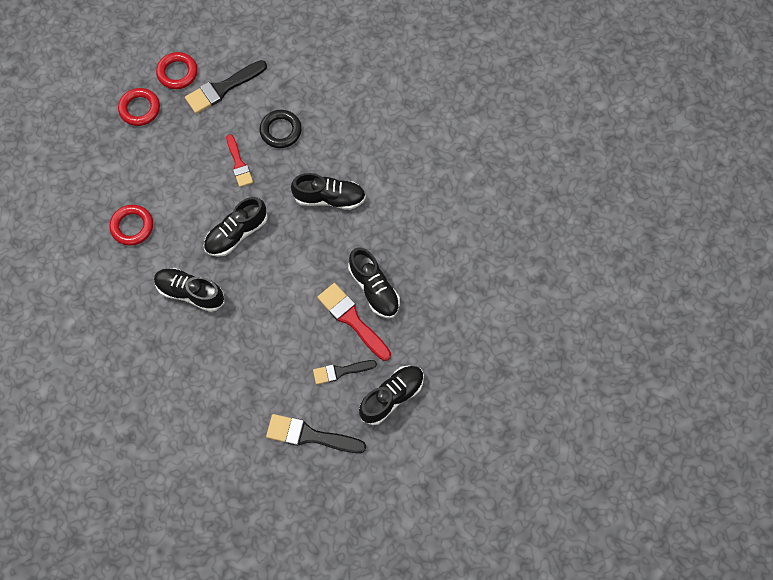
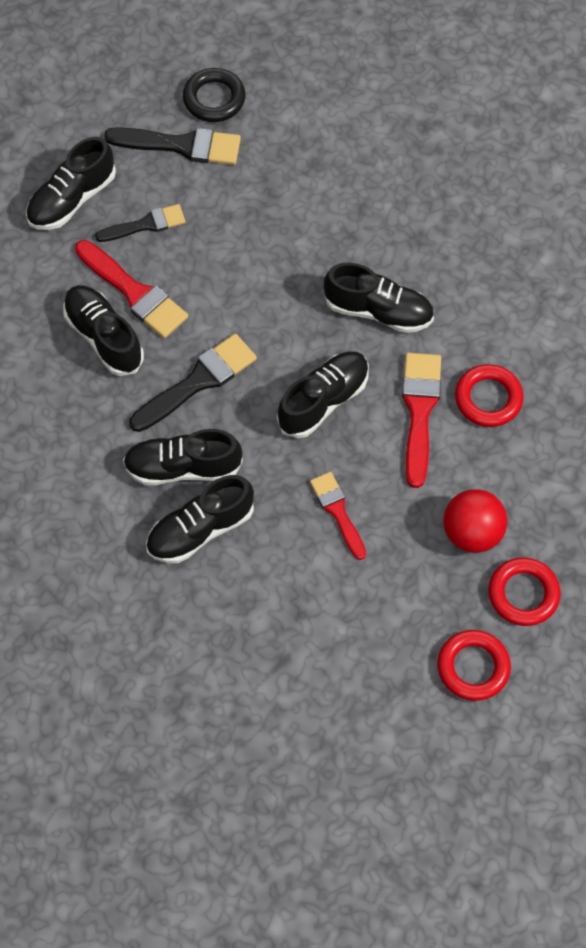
camera: 175 degrees right, 5 degrees down
black brush [185,60,267,114] -> black brush moved to [129,334,257,432]
black ring [259,110,302,148] -> black ring moved to [183,68,246,122]
none -> black shoe [146,475,254,563]
none -> red brush [402,353,441,488]
none -> red ball [443,489,508,553]

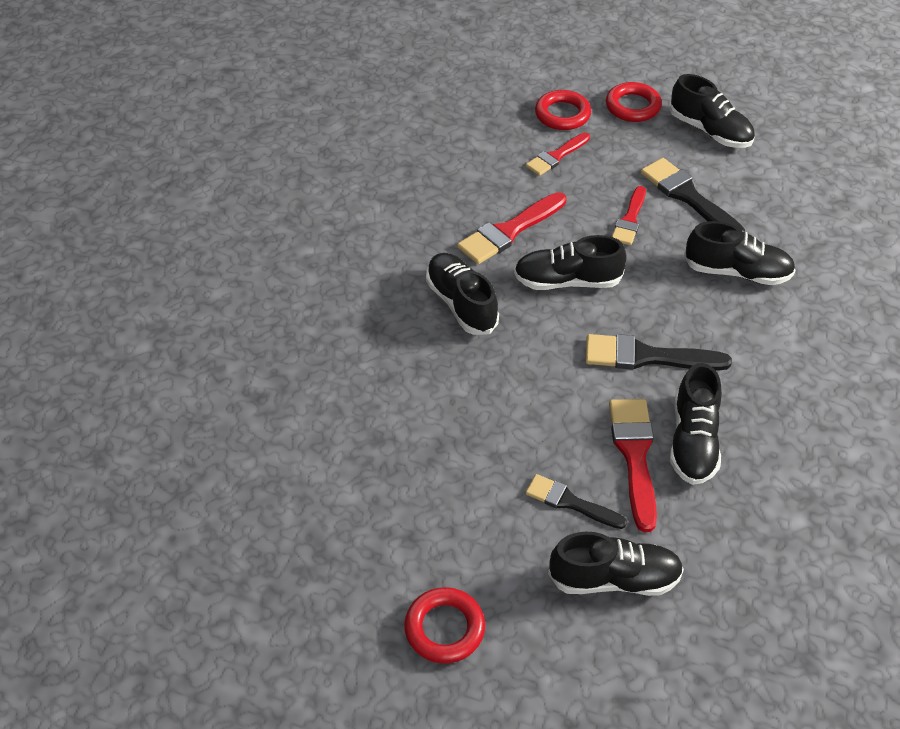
camera: 135 degrees left, 15 degrees down
black brush [104,127,241,165] -> black brush moved to [641,158,745,232]
black shoe [123,429,243,485] -> black shoe moved to [670,74,755,148]
black ring [183,68,246,122] -> none
red ball [443,489,508,553] -> red brush [526,132,590,176]
red ring [455,364,524,427] -> red ring moved to [404,587,485,664]

